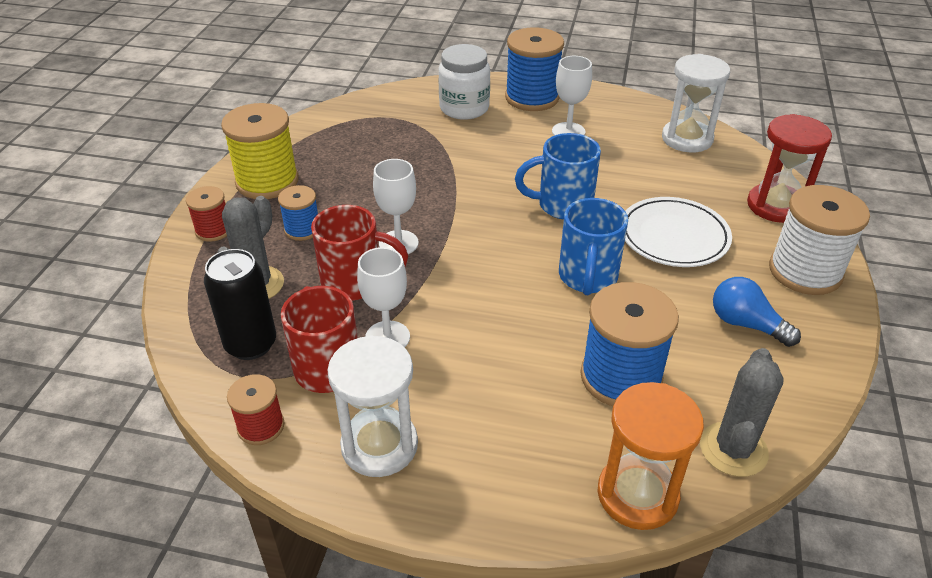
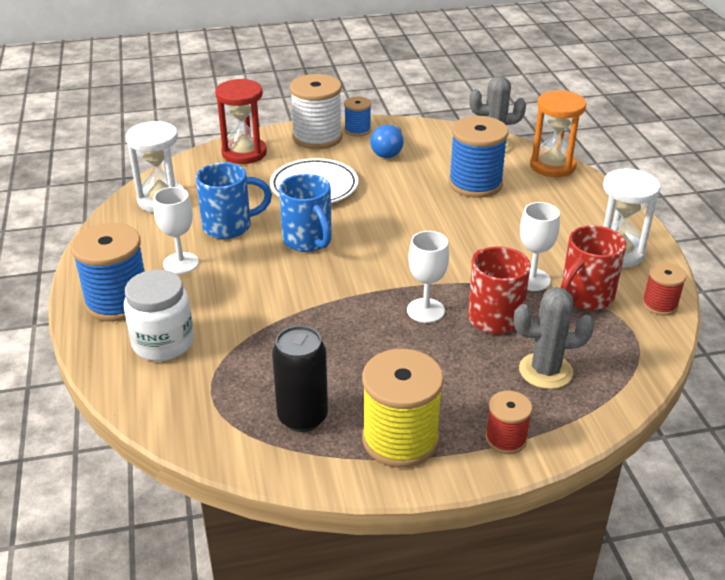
camera: 115 degrees left, 5 degrees down
black can [204,249,276,360] -> black can moved to [272,326,328,432]
blue spool [278,185,318,241] -> blue spool moved to [344,97,371,137]
blue mug [559,198,628,295] -> blue mug moved to [196,162,272,239]

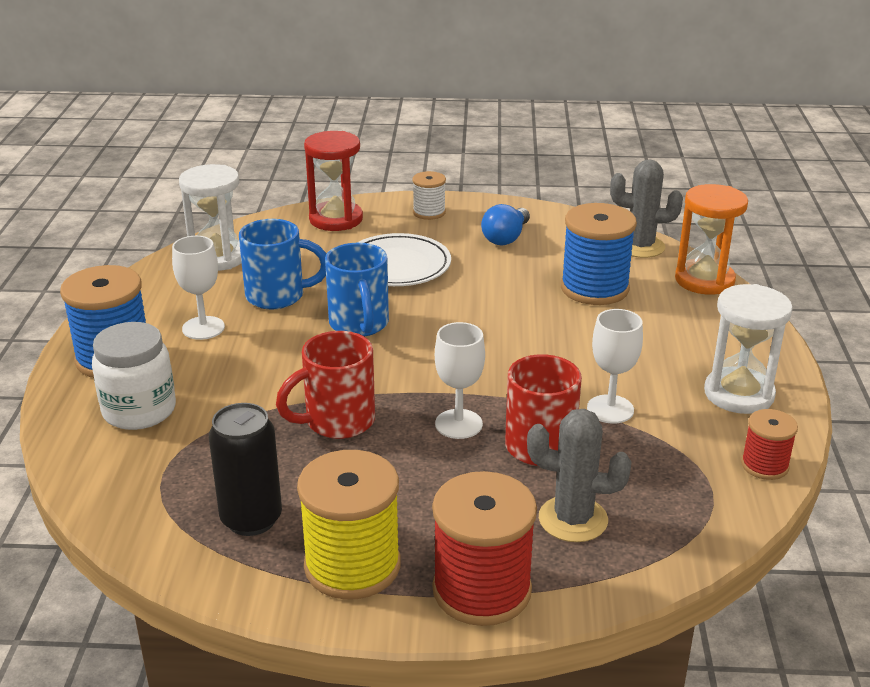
camera: 15 degrees right, 5 degrees down
white spool [290,74,342,149] -> white spool [412,171,446,220], size x0.54
blue spool [344,97,371,137] -> none
red spool [485,391,532,454] -> red spool [432,471,537,626], size x1.85
red mug [561,225,626,310] -> red mug moved to [276,331,375,439]

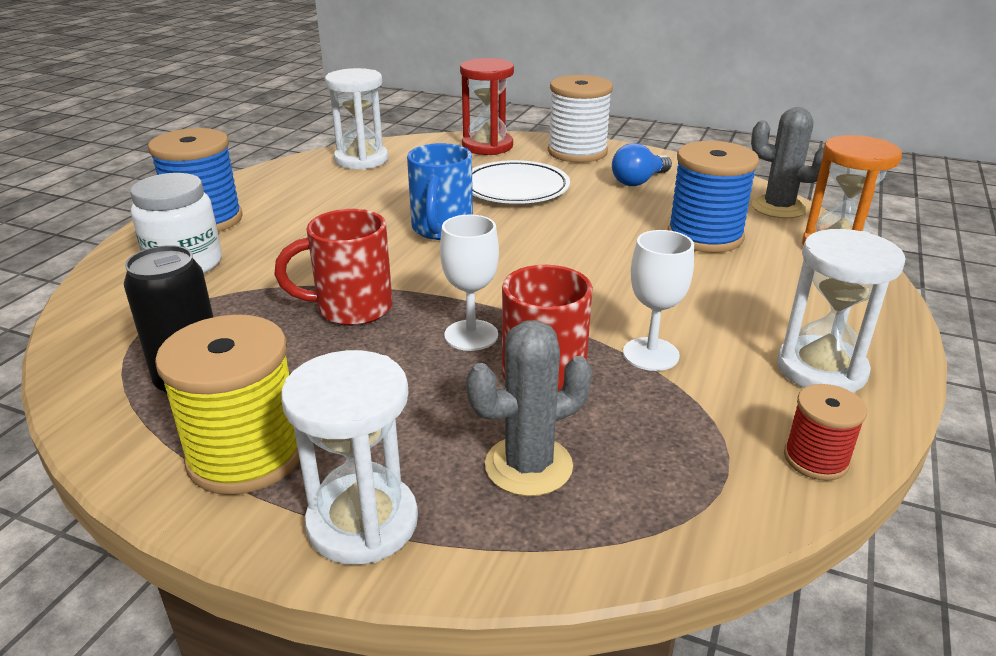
camera: 20 degrees right, 0 degrees up
white goblet [172,236,225,340] -> none
blue mug [239,219,327,310] -> none
white spool [412,171,446,220] -> white spool [548,75,613,163], size x1.85
red spool [432,471,537,626] -> white hourglass [281,350,418,565]
grey cactus [527,409,632,542] -> grey cactus turned 60 degrees counterclockwise [466,320,592,496]

